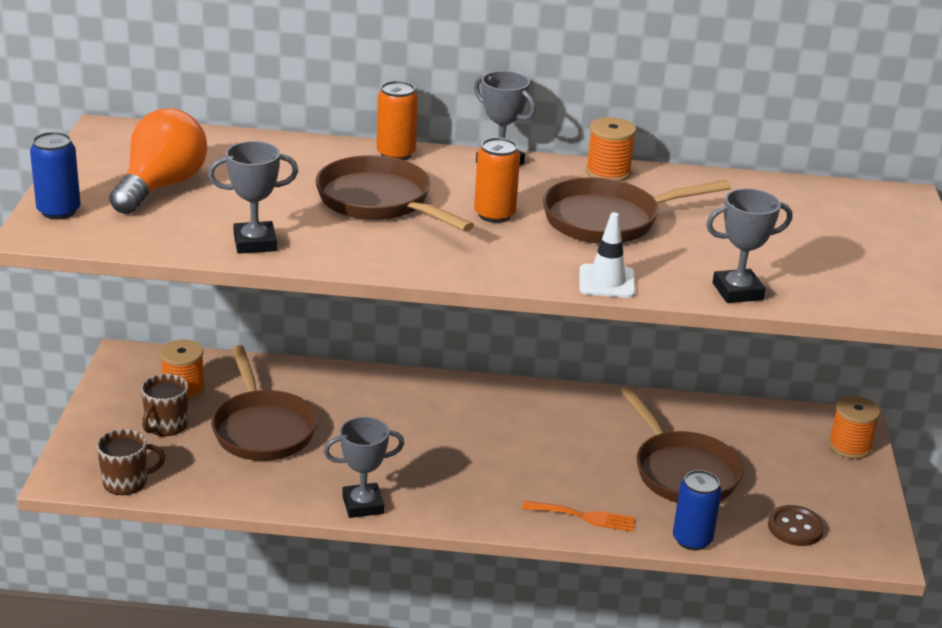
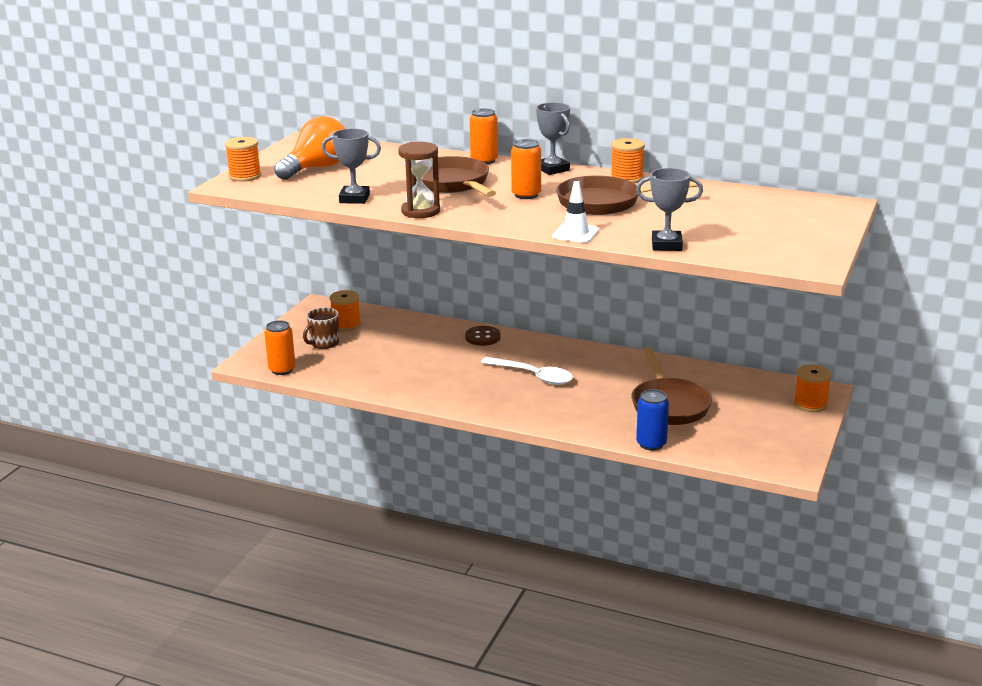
camera: 20 degrees right, 5 degrees down
blue can [30,132,81,219] -> orange spool [225,137,261,182]
brown mug [97,429,165,495] -> orange can [264,320,295,375]
brown pan [211,345,317,461] -> none
grey trophy [324,417,404,518] -> none
orange fork [522,501,635,532] -> none
brown button [768,505,824,546] -> brown button moved to [465,326,501,346]
none -> brown hourglass [398,142,440,218]
none -> white spoon [481,357,573,385]

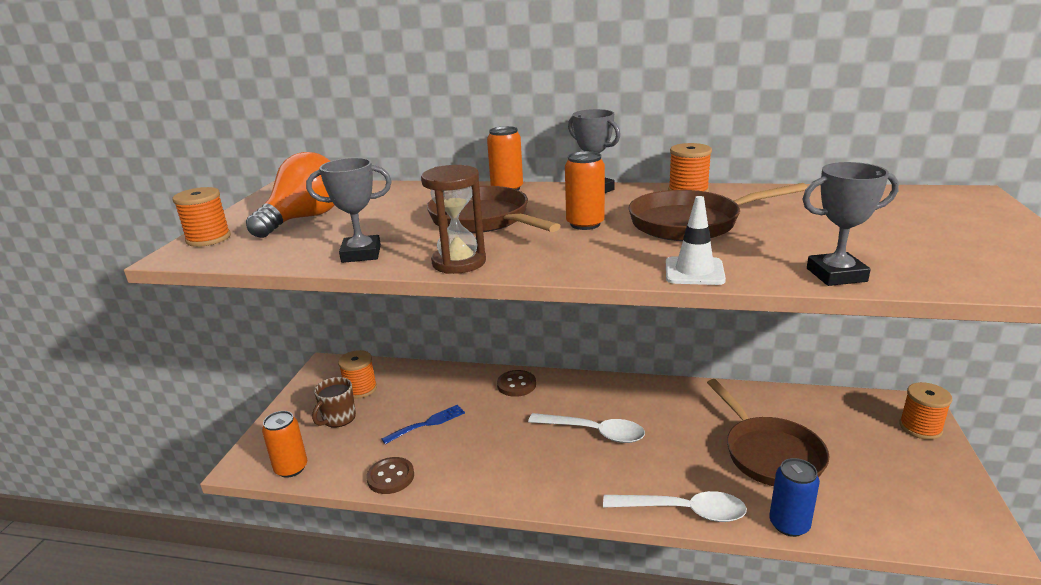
camera: 10 degrees left, 0 degrees up
none -> brown button [366,457,414,494]
none -> blue fork [382,405,465,444]
none -> white spoon [603,491,747,522]

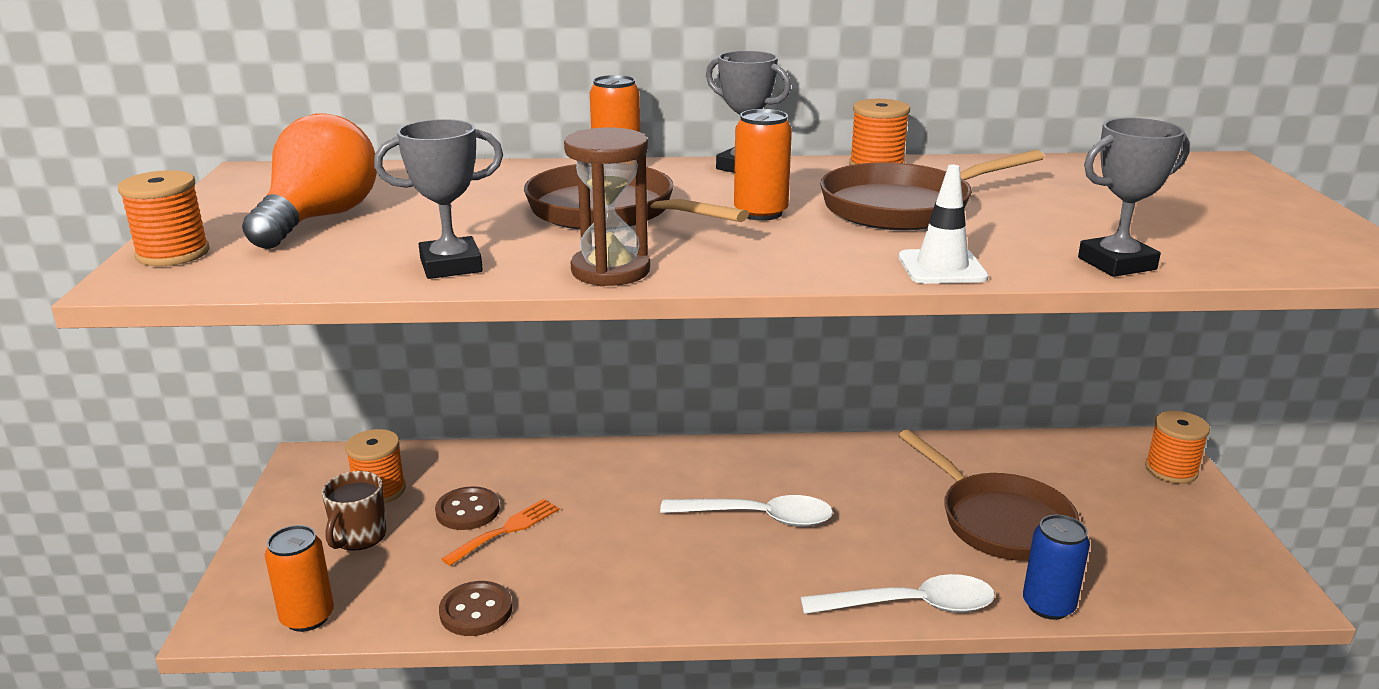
camera: 15 degrees left, 0 degrees up
blue fork [382,405,465,444] -> orange fork [442,499,560,566]
brown button [497,370,536,397] -> brown button moved to [435,486,500,530]

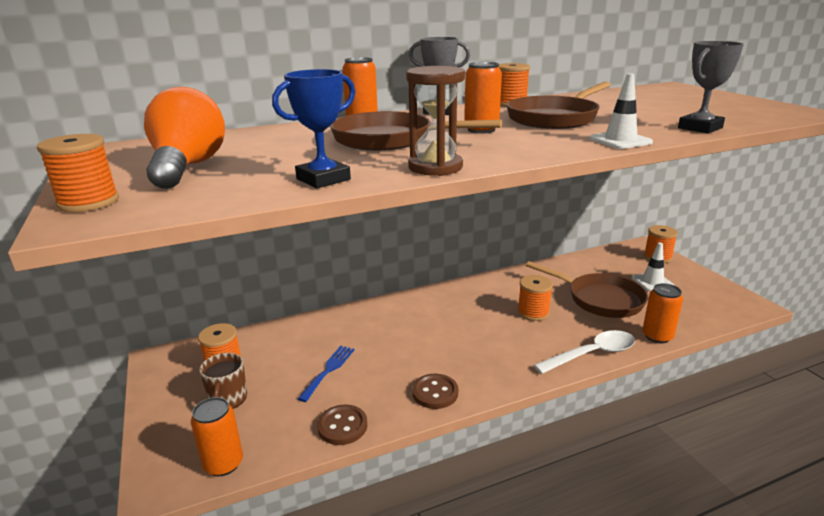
camera: 20 degrees left, 0 degrees up
grey trophy [374,119,503,279] -> blue trophy [272,69,355,188]
brown button [435,486,500,530] -> brown button moved to [412,374,458,409]
orange fork [442,499,560,566] -> blue fork [298,346,354,402]
white spoon [660,495,833,527] -> none
blue can [1023,515,1090,620] -> orange can [642,283,683,343]
none -> orange spool [518,275,553,321]
none -> white traffic cone [632,243,675,291]

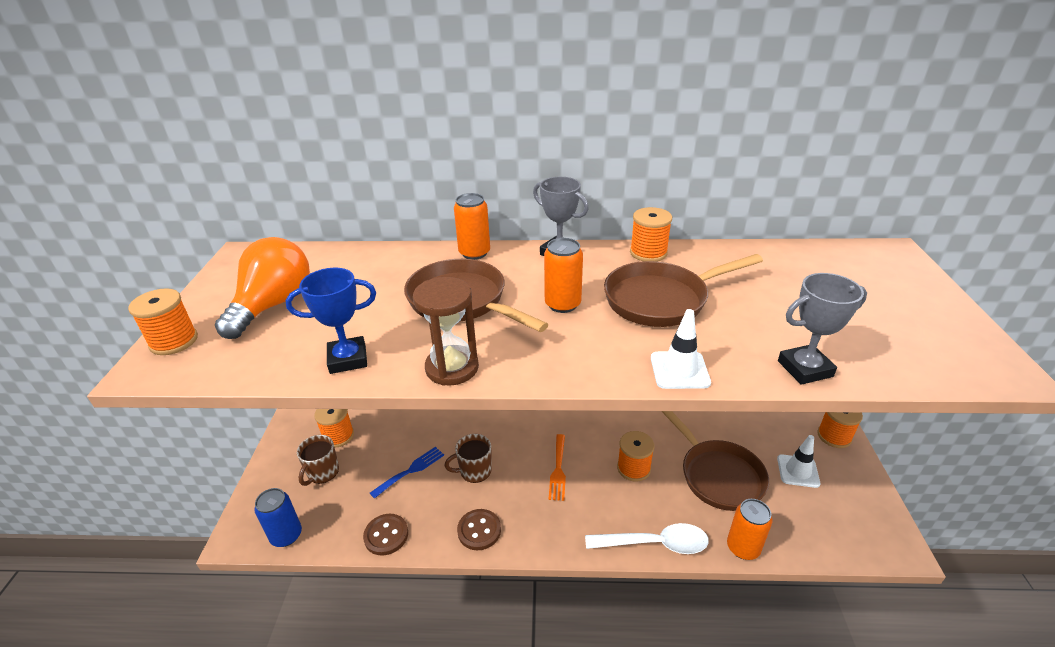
camera: 25 degrees right, 10 degrees up
orange can [191,397,243,476] -> blue can [255,488,302,547]
none -> brown mug [444,434,492,483]
none -> orange fork [549,434,566,501]

